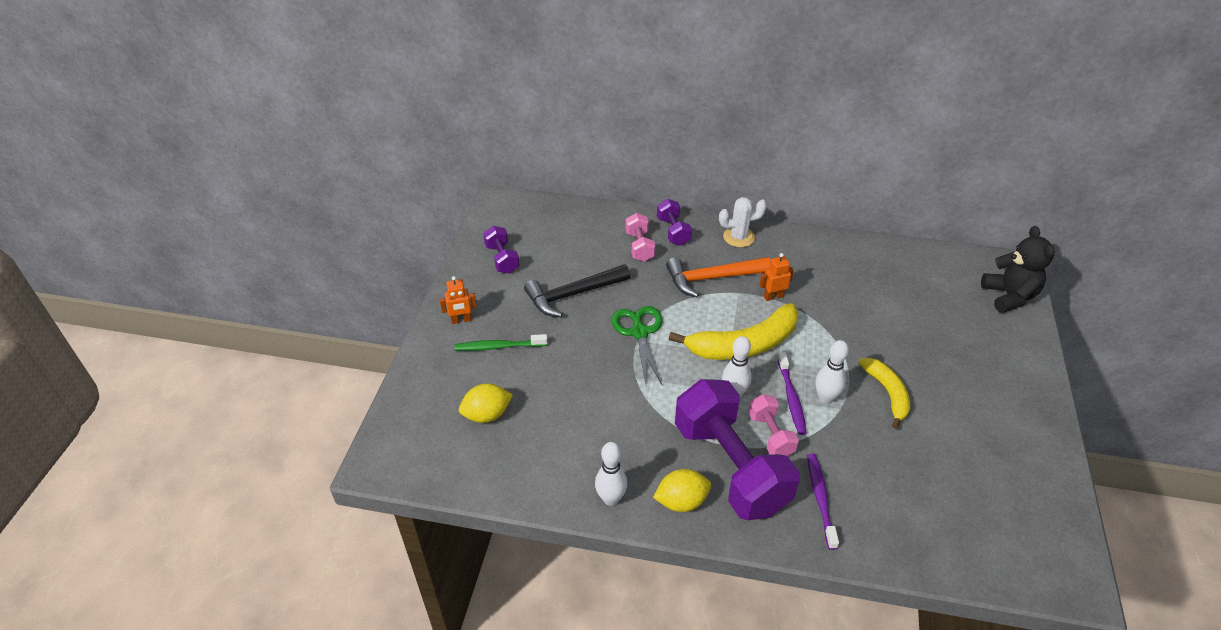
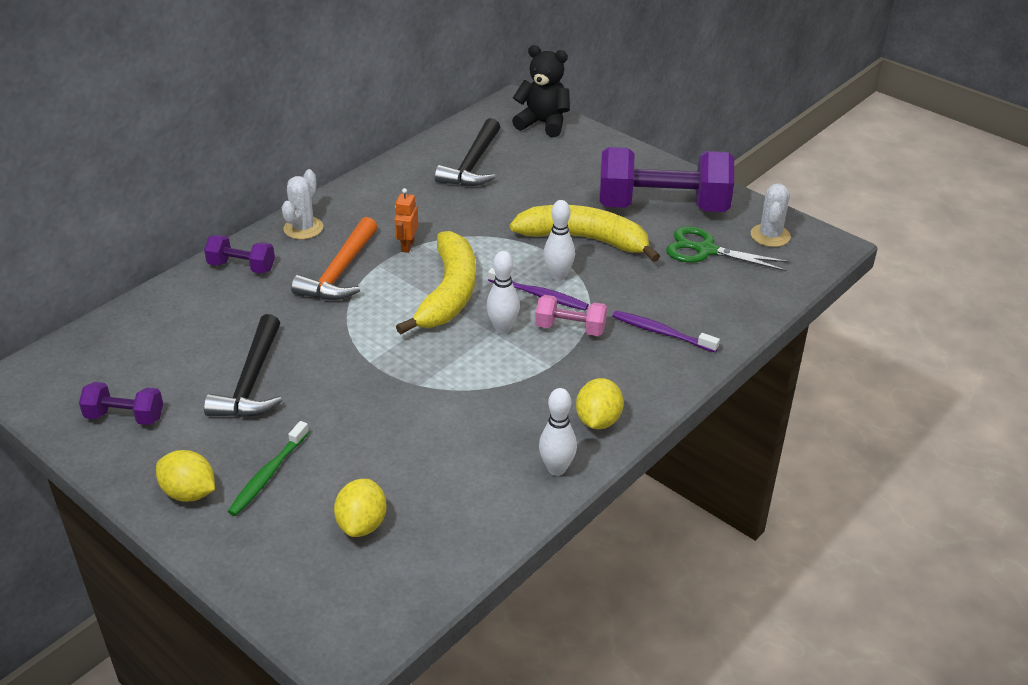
camera: 60 degrees left, 5 degrees down
orange robot [439,276,477,324] -> yellow lemon [156,450,215,502]
green scissors [612,306,663,386] -> green scissors moved to [666,227,790,271]
pink dumbbell [625,213,656,262] -> none
purple dumbbell [675,379,800,520] -> purple dumbbell moved to [599,147,734,212]
yellow banana [859,358,910,429] -> yellow banana [510,205,660,262], size x1.64
none -> black hammer [435,118,500,186]
none -> white cactus [751,183,791,247]

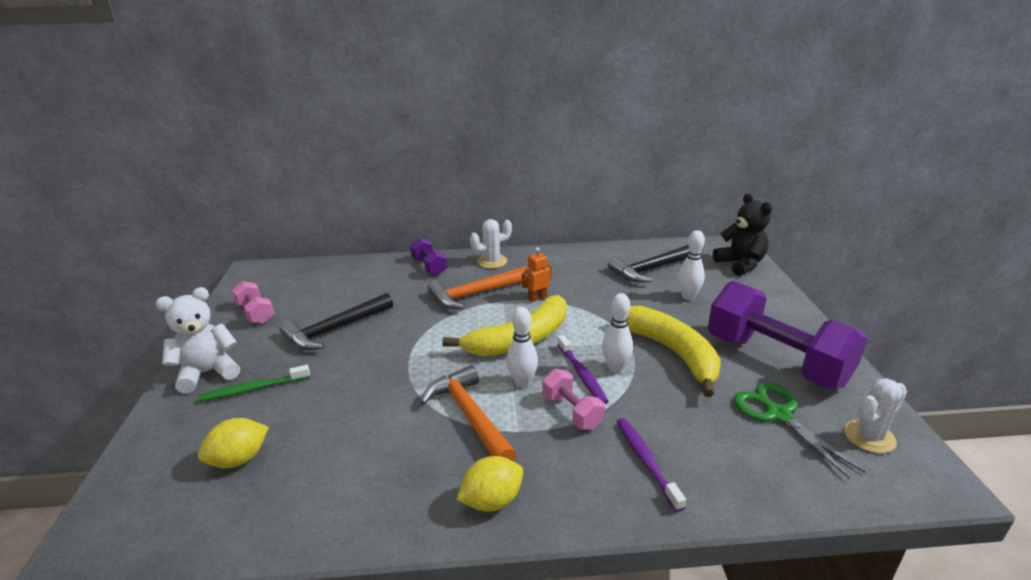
camera: 45 degrees right, 10 degrees down
purple dumbbell [79,382,163,425] -> pink dumbbell [232,281,274,324]
yellow lemon [156,450,215,502] -> white teddy bear [156,287,240,394]
white bowling pin [539,388,577,476] -> white bowling pin moved to [678,230,705,300]
none -> orange hammer [420,365,516,461]

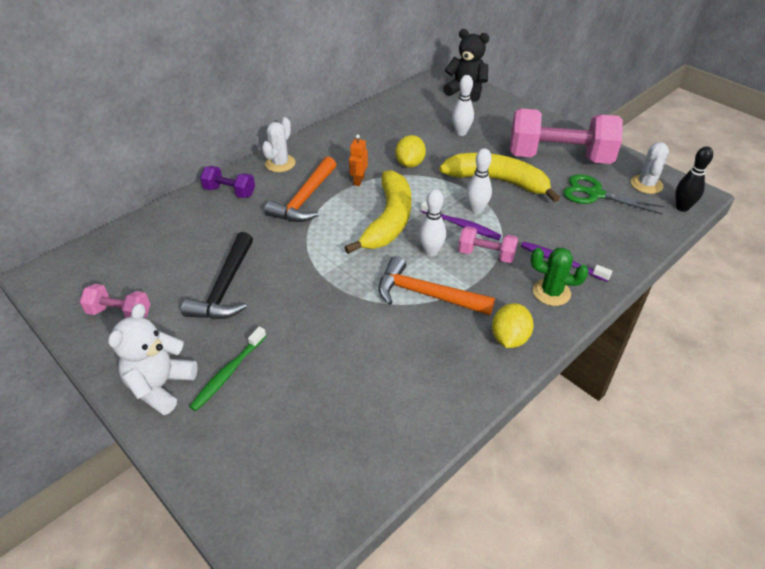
camera: 40 degrees left, 15 degrees up
yellow lemon [198,418,269,468] -> yellow lemon moved to [396,135,426,168]
black hammer [608,245,689,283] -> none
purple dumbbell [708,281,868,389] -> pink dumbbell [509,109,623,164]
none -> green cactus [531,248,589,306]
none -> black bowling pin [676,146,713,212]

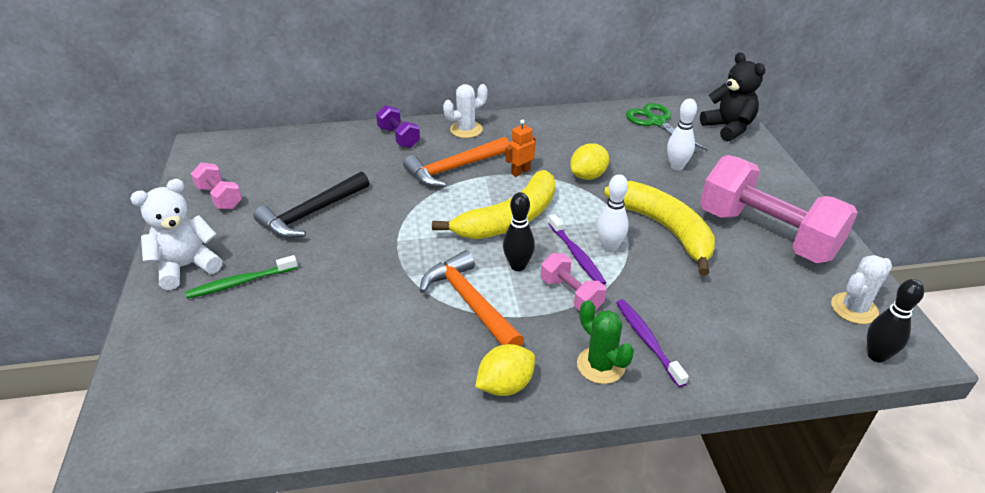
camera: 35 degrees right, 5 degrees down
white bowling pin [419,189,446,257] -> black bowling pin [503,192,535,271]
green scissors [563,174,664,214] -> green scissors moved to [626,103,708,153]

